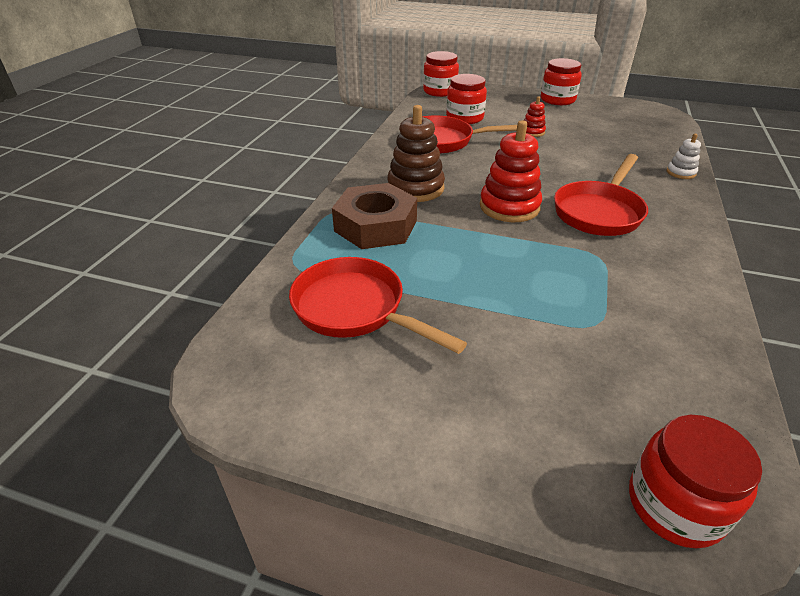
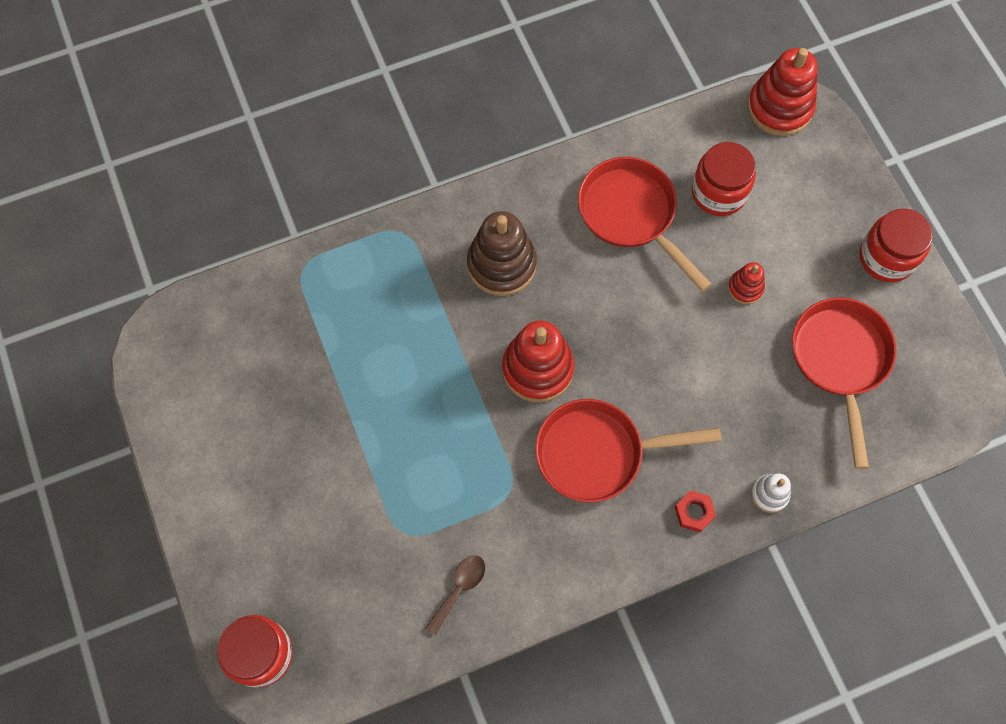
camera: 50 degrees right, 30 degrees up
red pan [289,257,467,354] -> red pan moved to [792,297,897,469]
brown nut [332,183,417,249] -> none
red jar [423,51,459,97] -> red stacking toy [748,48,818,136]
none -> brown spoon [426,555,485,635]
none -> red nut [675,491,716,532]

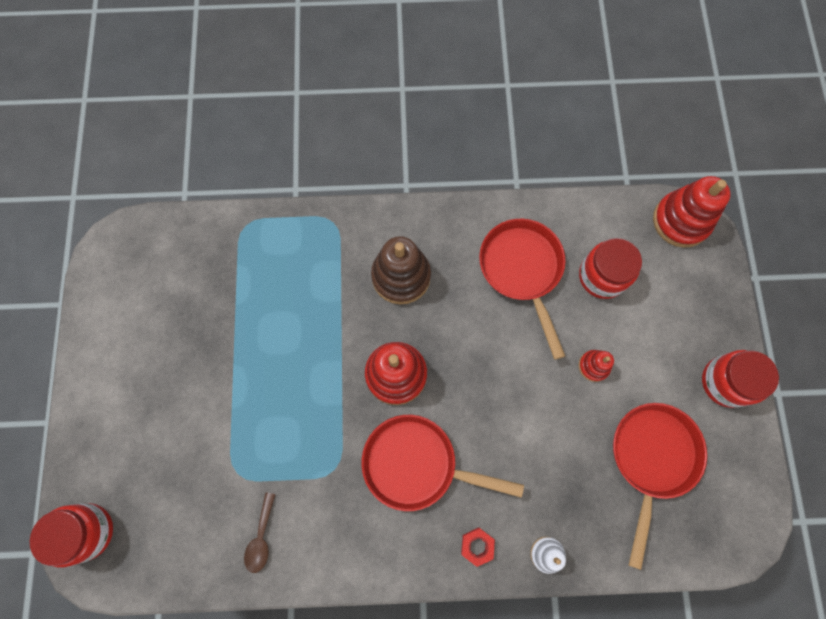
camera: 20 degrees right, 5 degrees up
brown spoon [426,555,485,635] -> brown spoon turned 135 degrees clockwise [244,492,275,573]

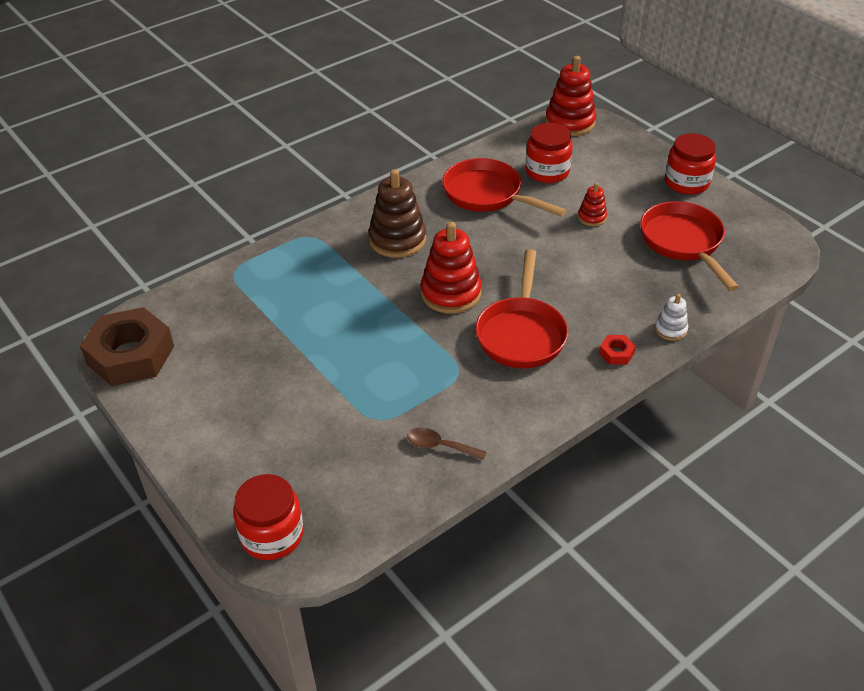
camera: 35 degrees left, 30 degrees down
brown spoon [244,492,275,573] -> brown spoon turned 135 degrees clockwise [407,428,486,460]
red pan [362,415,524,511] -> red pan turned 60 degrees counterclockwise [475,249,568,368]
none -> brown nut [80,307,174,386]

